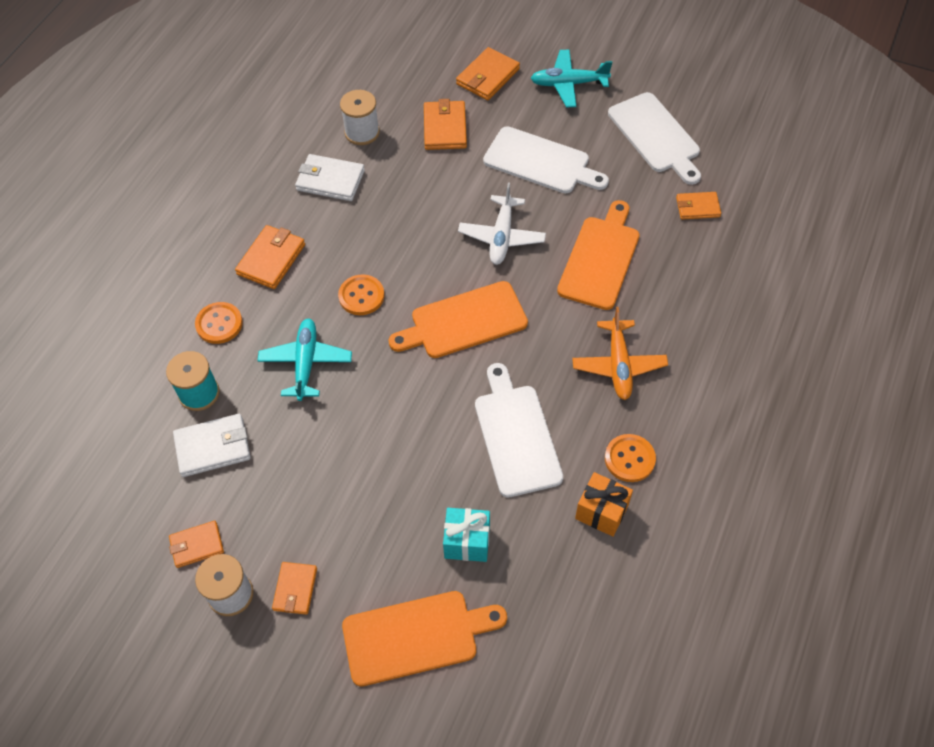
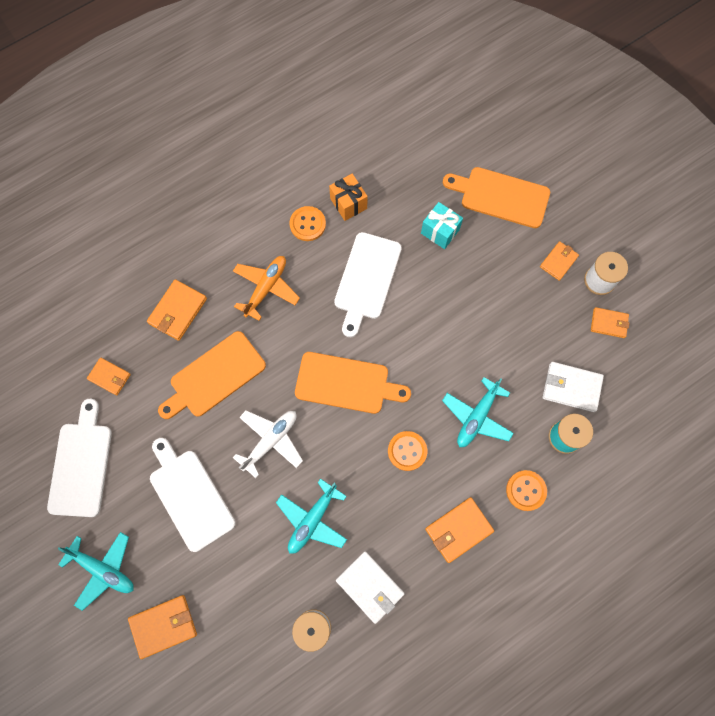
camera: 150 degrees left, 15 degrees up
orange wallet [424,99,467,150] -> orange wallet moved to [147,279,207,341]
none -> turquoise plane [276,478,347,554]

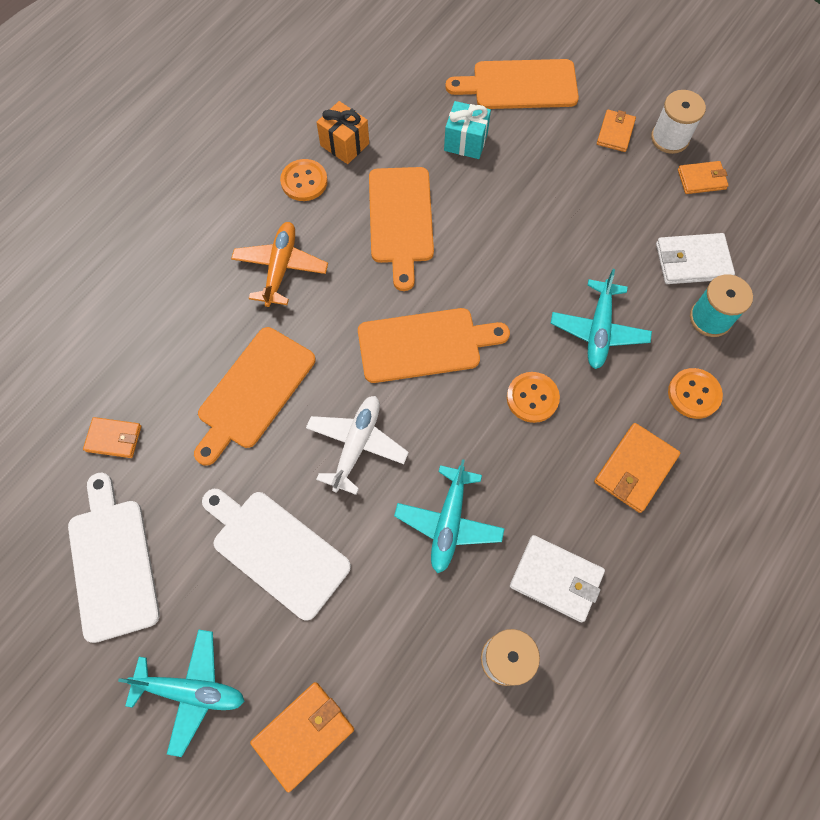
camera: 20 degrees left, 5 degrees down
orange wallet [147,279,207,341] -> none
white cutting board [334,232,402,337] -> orange cutting board [369,167,434,291]

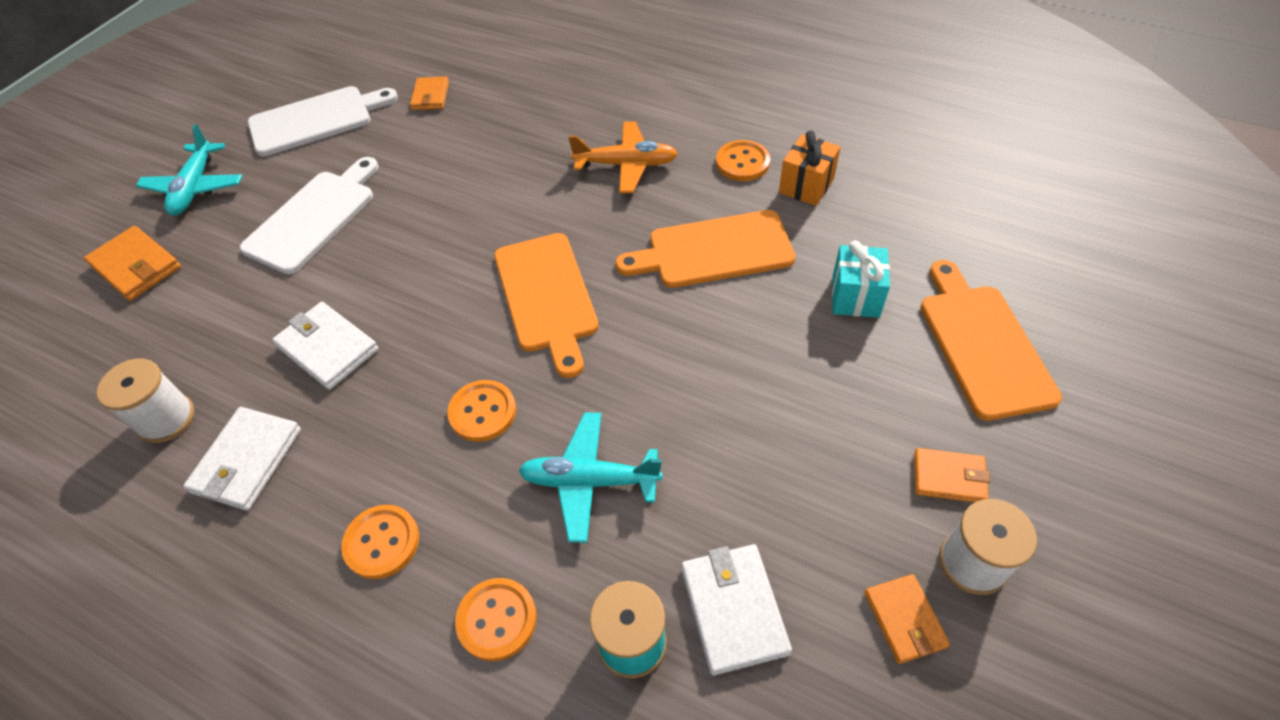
camera: 85 degrees right, 15 degrees down
orange cutting board [194,327,315,466] -> none
white plane [306,396,409,495] -> none
turquoise plane [394,459,505,573] -> white wallet [272,302,379,390]
orange wallet [594,423,680,513] -> orange button [341,505,419,579]

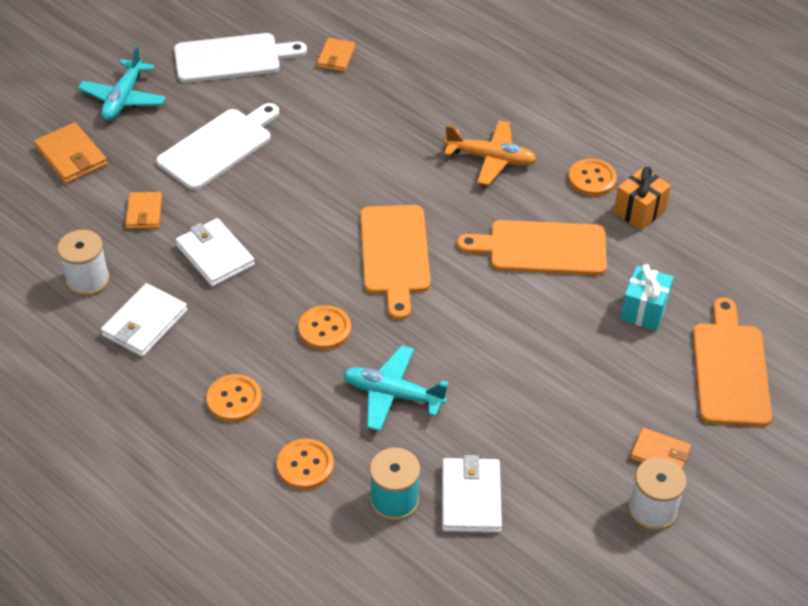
camera: 10 degrees right, 5 degrees down
orange wallet [864,574,950,664] -> orange wallet moved to [125,192,162,229]

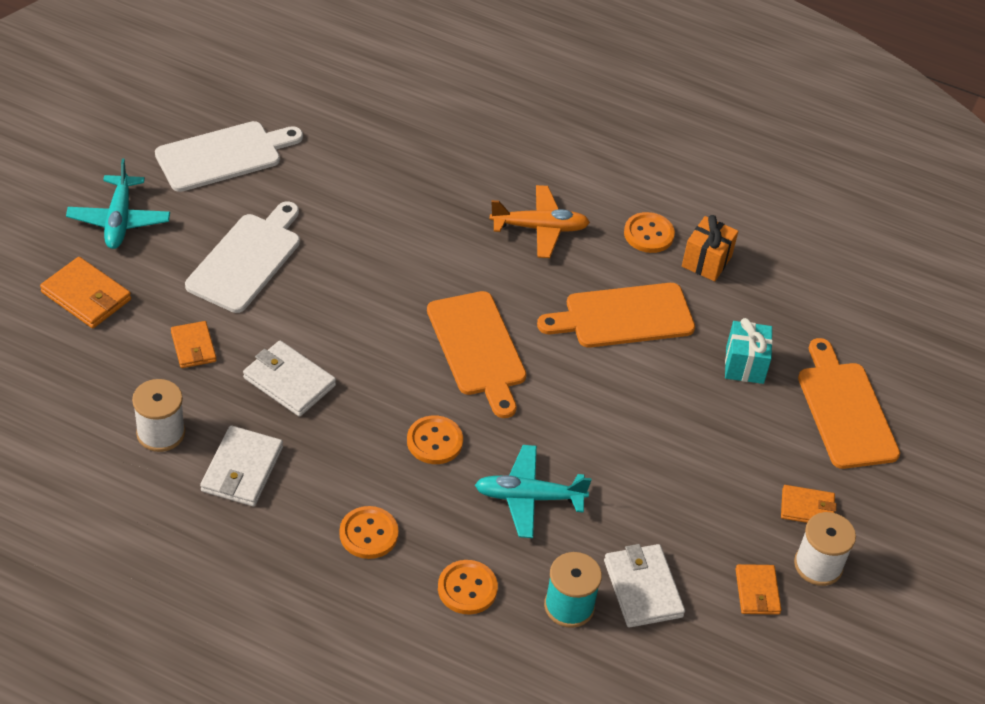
camera: 20 degrees left, 0 degrees up
orange wallet [317,38,355,72] -> orange wallet moved to [735,564,781,615]

